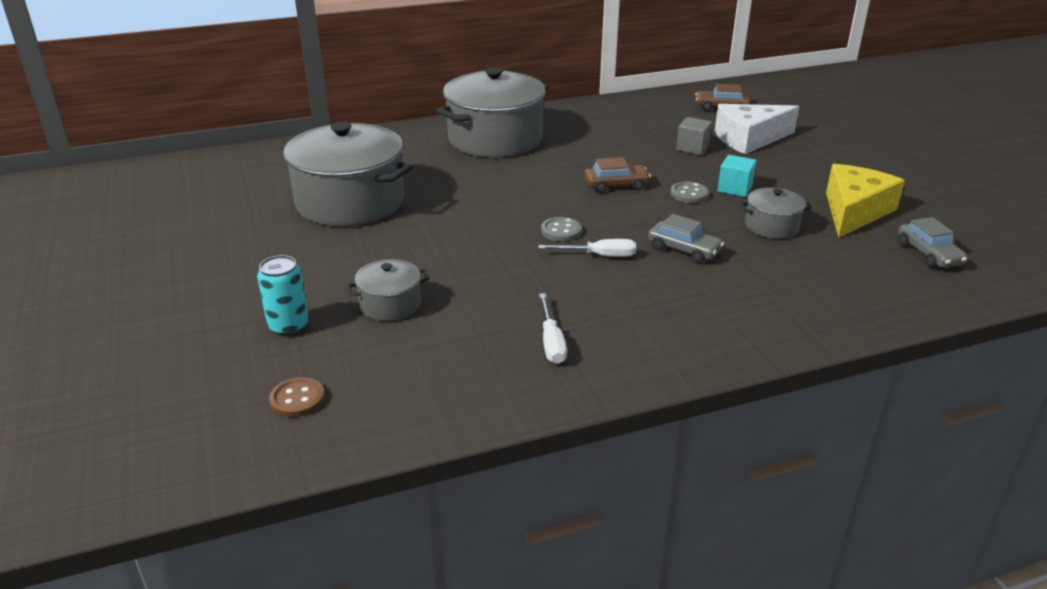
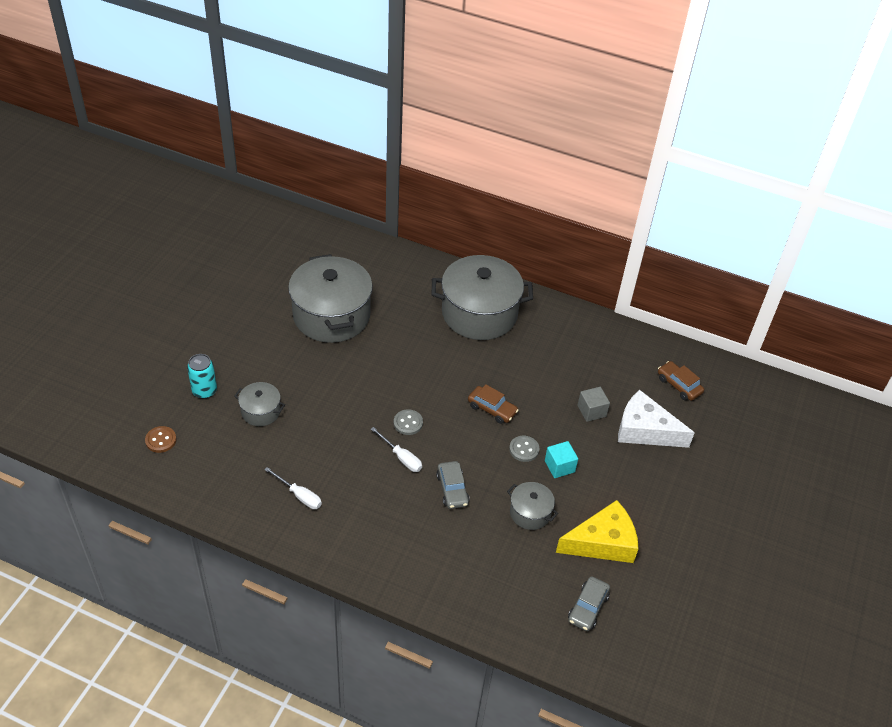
camera: 40 degrees right, 15 degrees up
white screwdriver [539,293,567,364] -> white screwdriver turned 90 degrees counterclockwise [264,467,322,509]

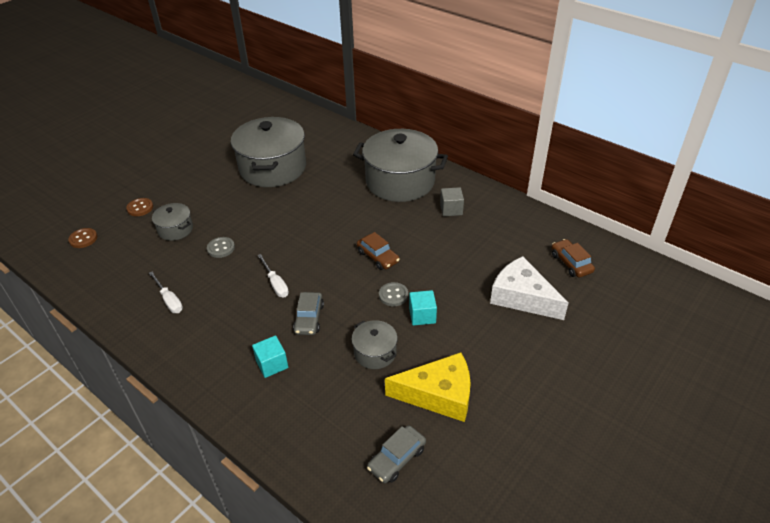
camera: 20 degrees right, 5 degrees down
turquoise can [187,354,217,399] -> brown button [126,198,153,216]
grey button [394,410,423,435] -> grey button moved to [207,237,235,258]
grey cube [577,387,610,422] -> grey cube moved to [440,187,464,216]
none -> turquoise cube [252,335,288,378]

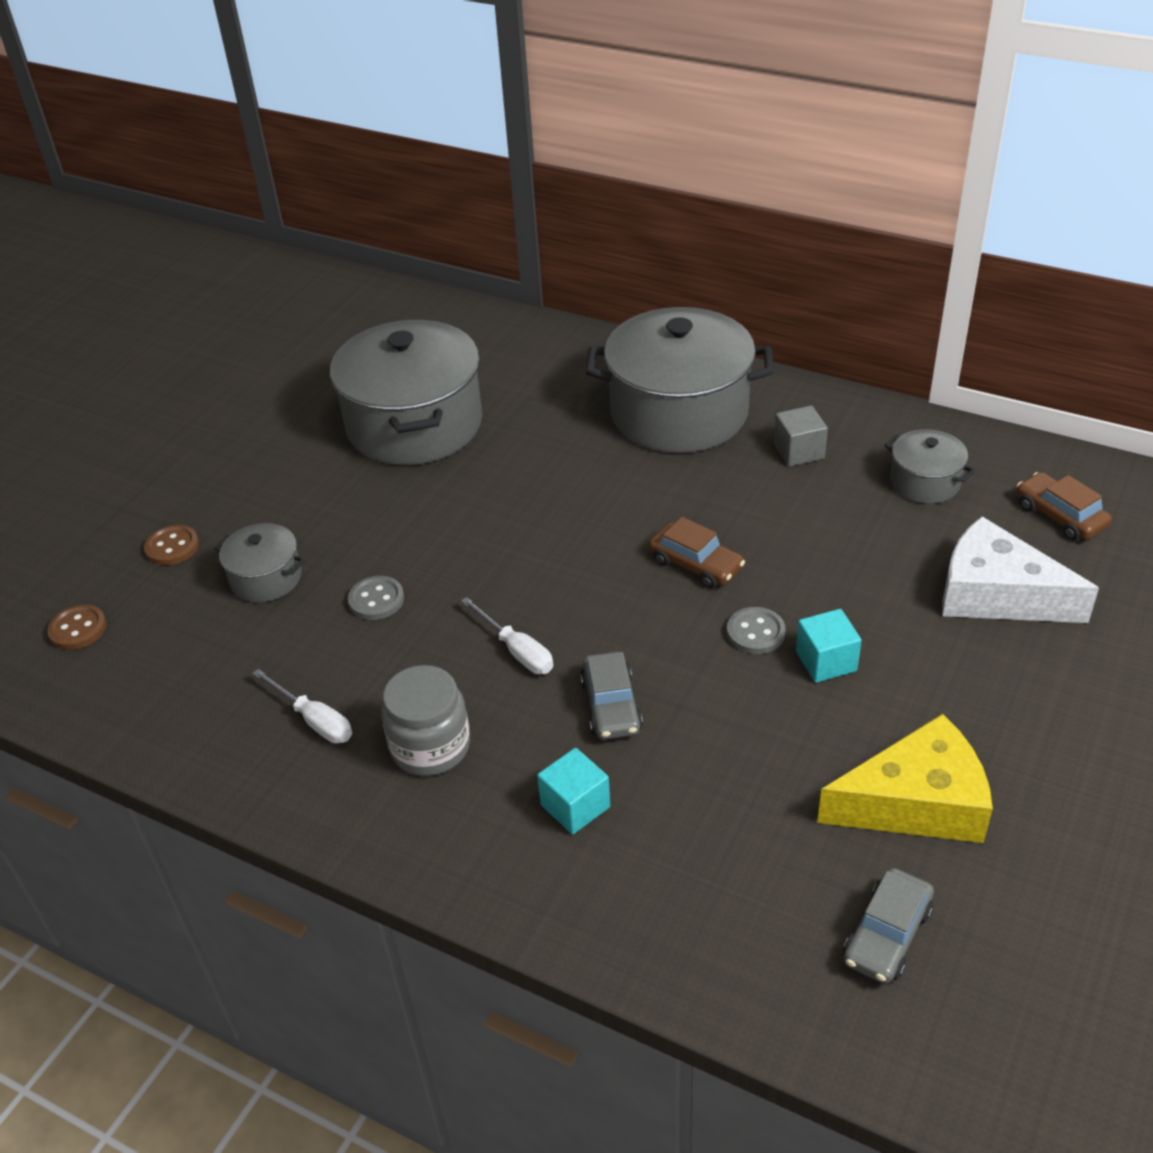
camera: 10 degrees left, 0 degrees up
grey pot [351,320,398,369] -> grey pot moved to [885,429,975,504]
none -> grey jar [381,665,470,776]

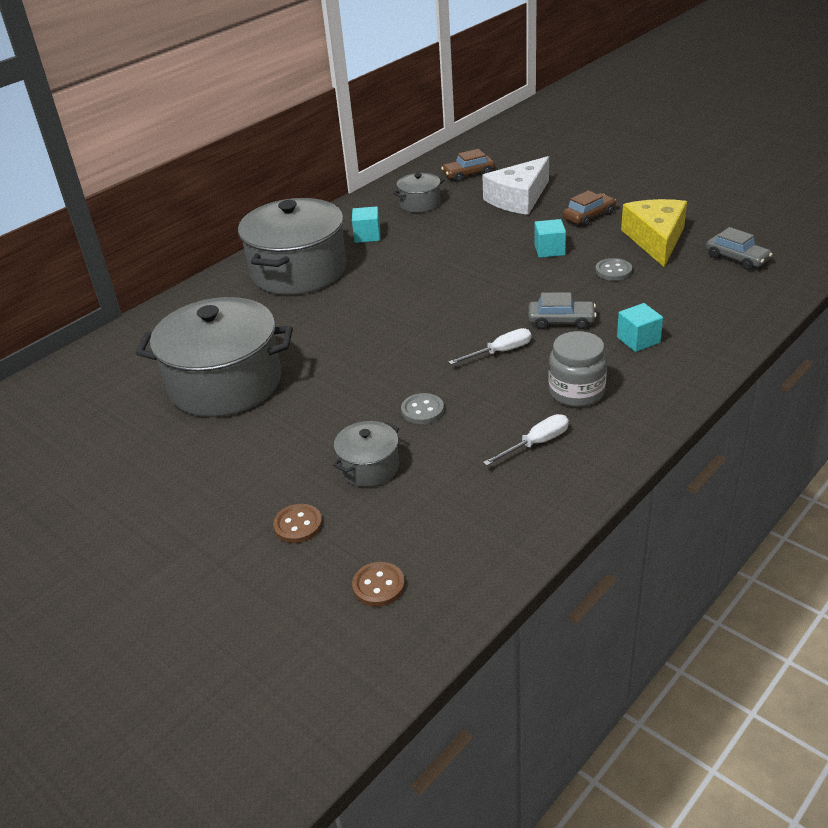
camera: 75 degrees left, 5 degrees down
brown car [649,517,745,589] -> brown car moved to [562,190,616,227]
grey button [727,607,786,654] -> grey button moved to [595,258,632,281]
grey cube [774,405,828,467] -> turquoise cube [352,206,380,243]

